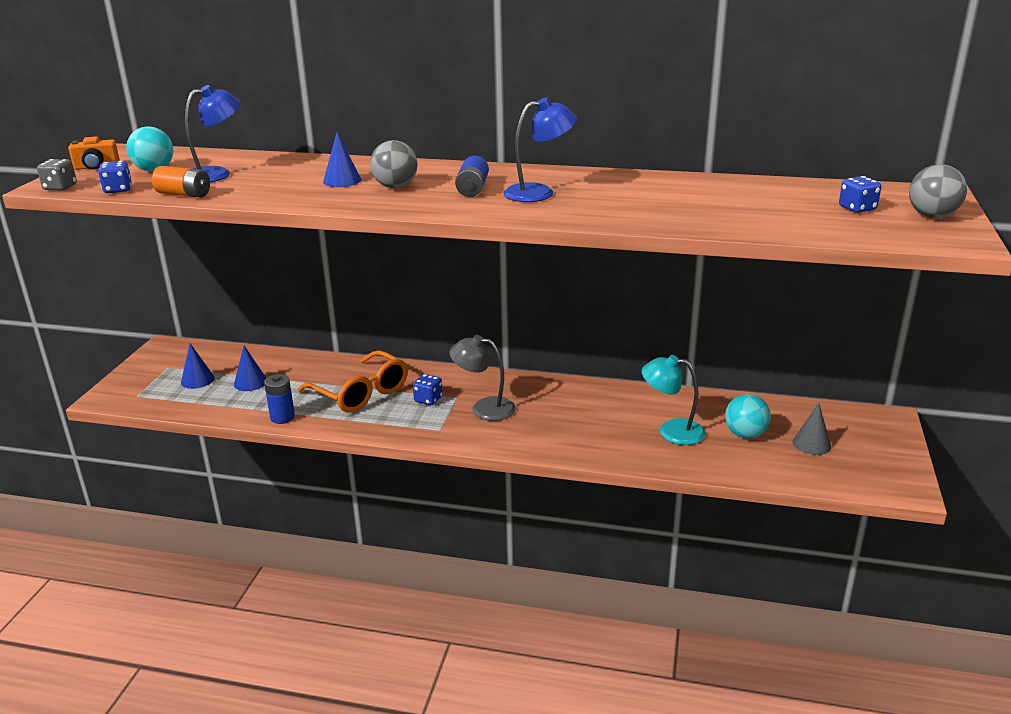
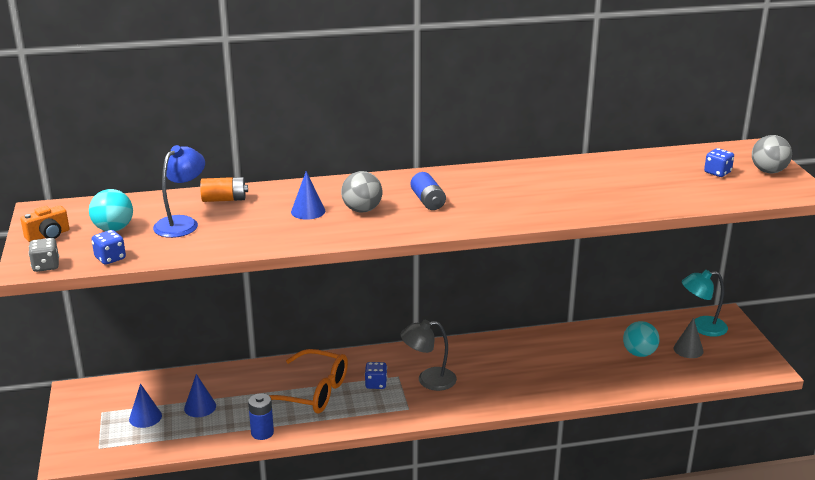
camera: 25 degrees left, 0 degrees up
orange battery [152,166,210,198] -> orange battery moved to [200,177,248,202]
blue lamp [503,97,577,202] -> none
turquoise lamp [641,355,706,445] -> turquoise lamp moved to [682,270,728,337]

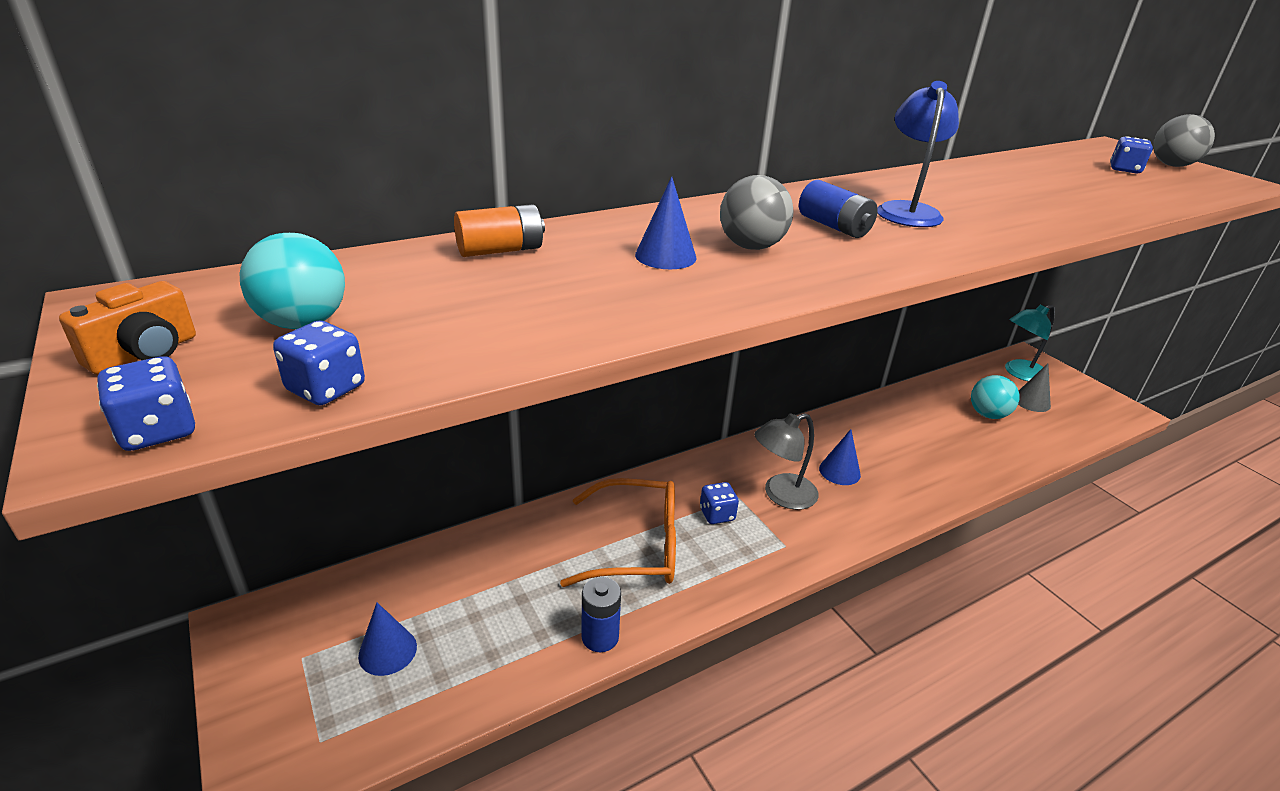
camera: 20 degrees left, 5 degrees up
grey dice [28,238,59,272] -> blue dice [97,356,195,451]
blue lamp [153,145,205,238] -> blue lamp moved to [877,81,959,227]
blue cone [184,374,216,417] -> blue cone moved to [819,429,861,485]

